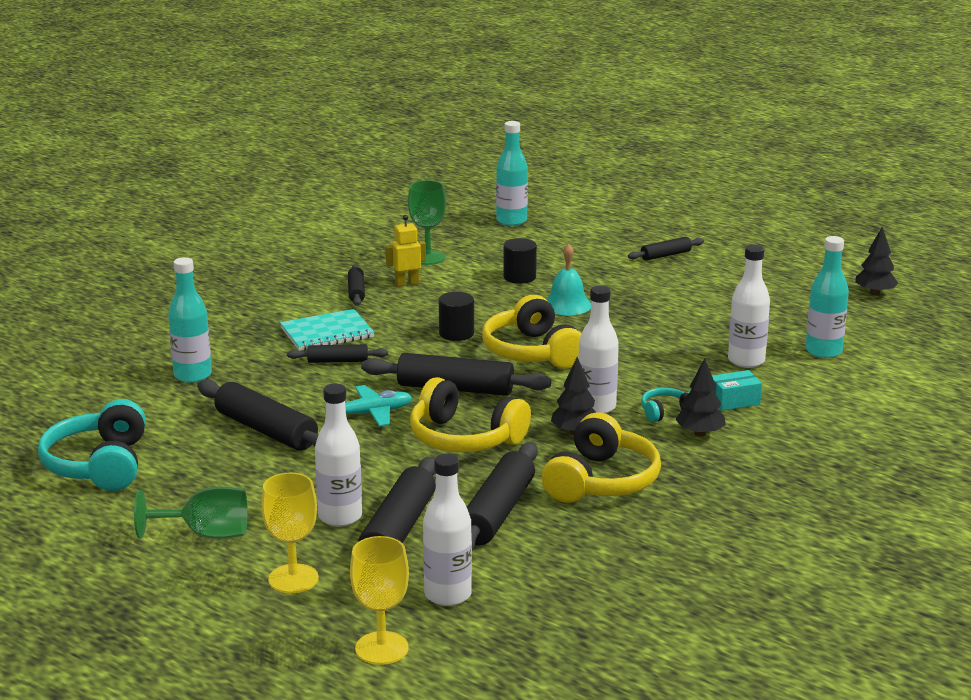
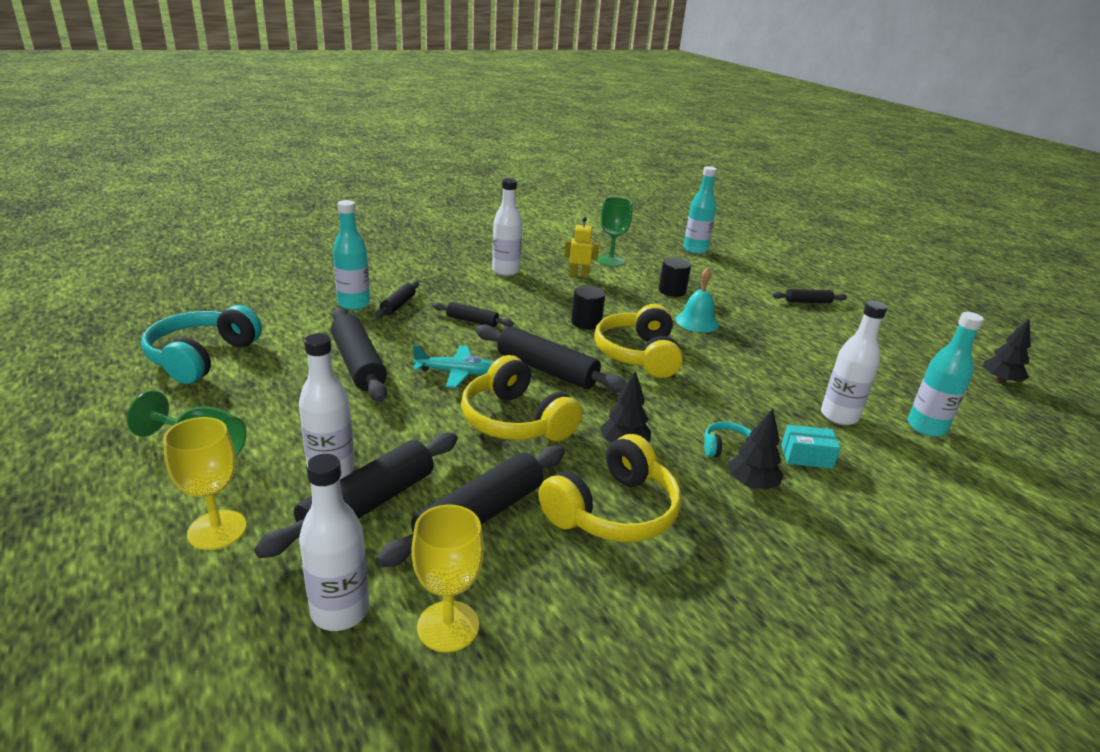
camera: 20 degrees right, 5 degrees up
turquoise notebook [280,309,374,351] -> none
black rolling pin [348,265,365,306] -> black rolling pin moved to [375,281,419,318]
yellow goblet [350,536,409,665] -> yellow goblet moved to [411,504,484,652]
white bottle [578,285,619,414] -> white bottle moved to [492,178,522,276]

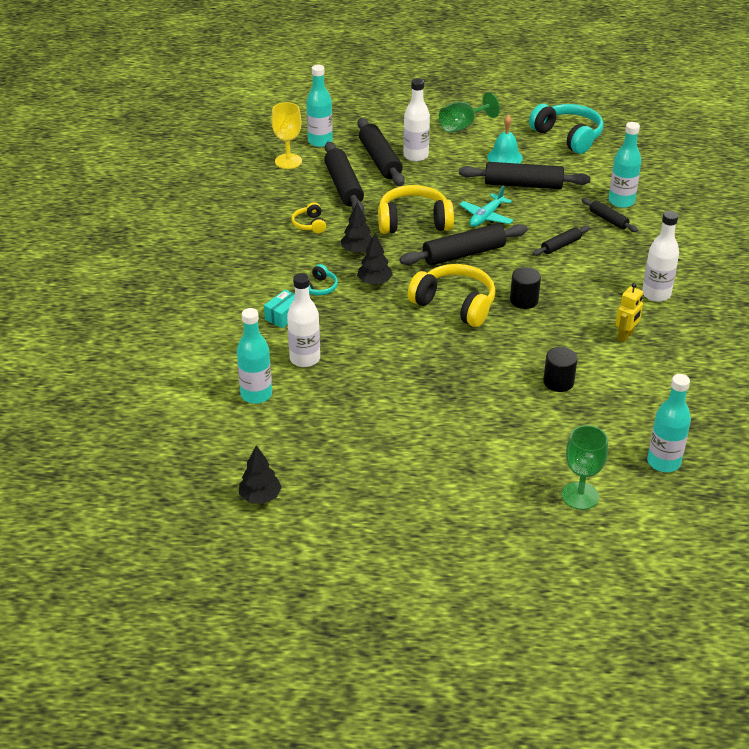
camera: 125 degrees right, 10 degrees up
yellow goblet [163,417,247,550] -> none
white bottle [299,454,369,631] -> turquoise bottle [306,65,333,147]
yellow headphones [538,434,681,542] -> yellow headphones [291,202,326,233], size x0.49
green goblet [597,197,632,267] -> green goblet moved to [562,425,608,510]
turquoise bell [676,268,719,332] -> turquoise bell moved to [487,115,523,164]
black tree [728,409,783,490] -> black tree moved to [357,233,393,285]
black rolling pin [772,289,847,303] -> none

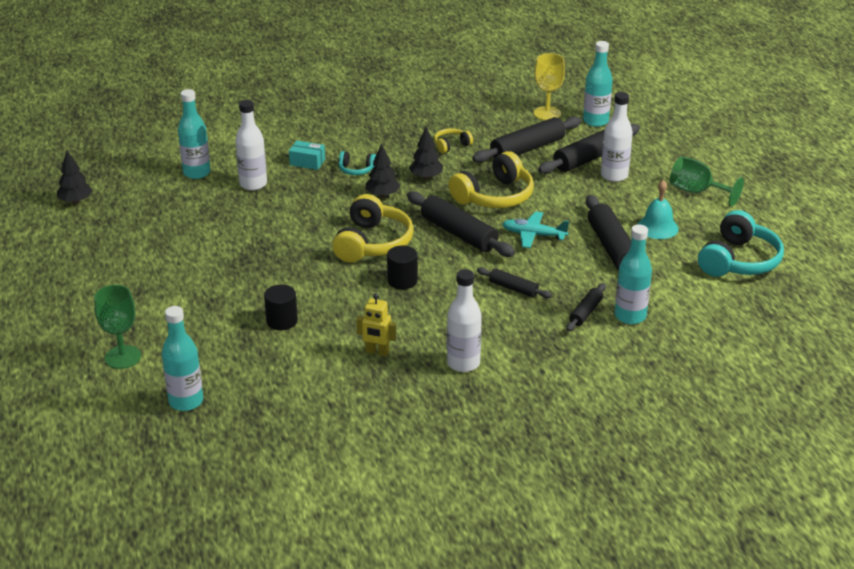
camera: 70 degrees right, 5 degrees down
yellow headphones [378,185,454,234] -> yellow headphones turned 75 degrees clockwise [449,151,534,208]

